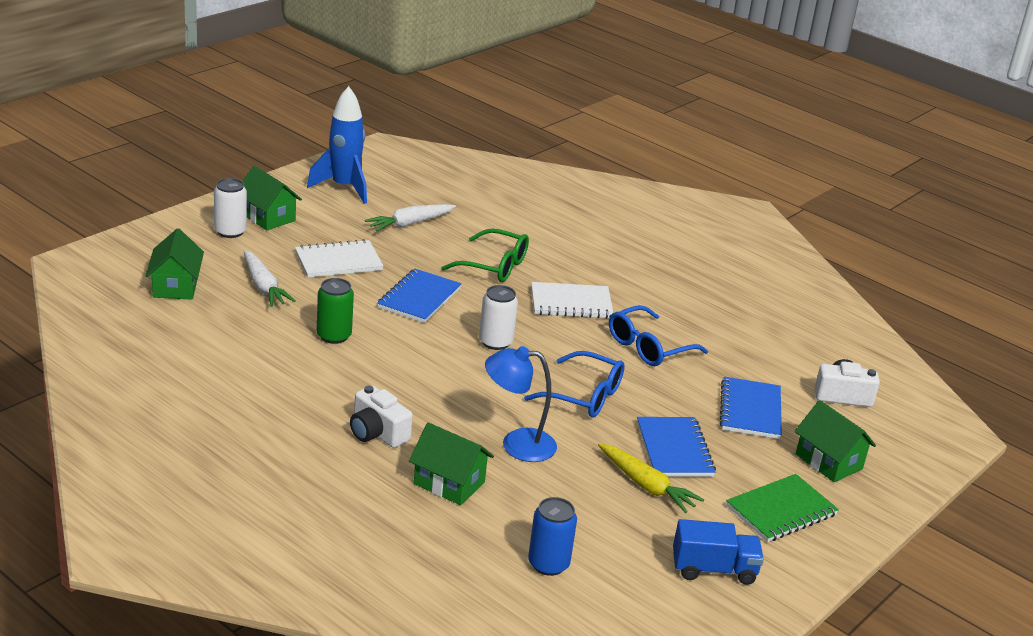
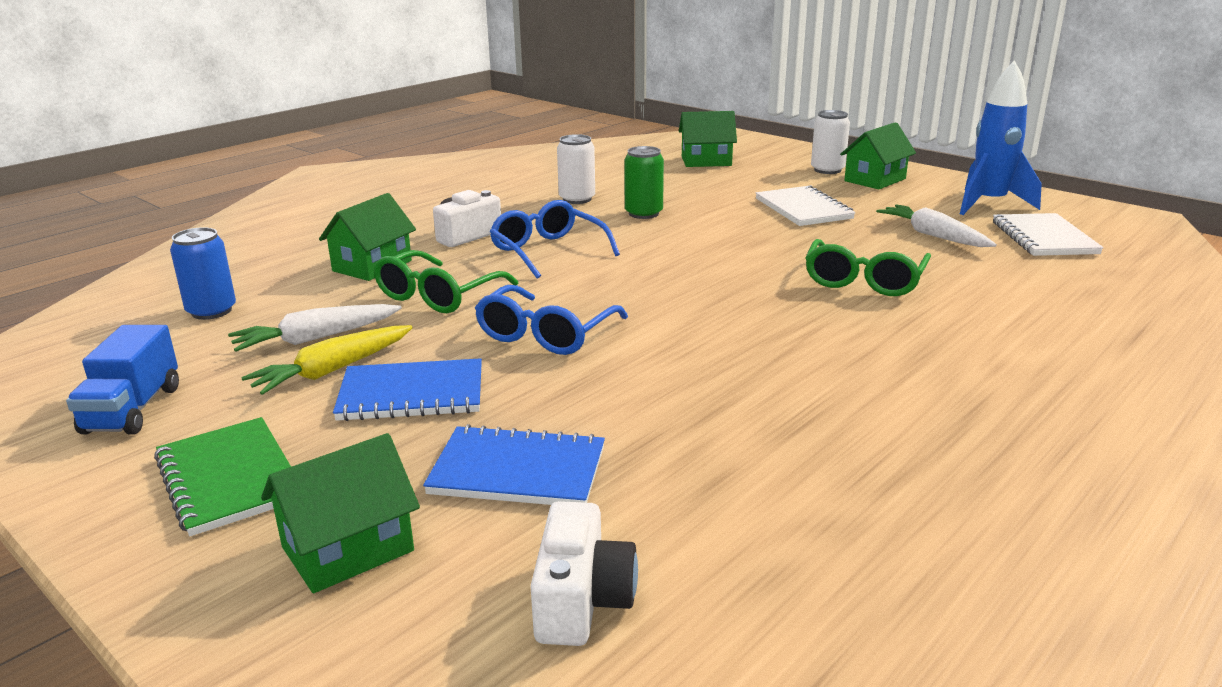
camera: 95 degrees right, 5 degrees down
white carrot [244,250,296,307] -> white carrot moved to [228,304,402,352]
blue notebook [377,269,461,323] -> none
white can [479,285,518,350] -> white can moved to [557,134,595,204]
blue lamp [485,346,557,462] -> green glasses [374,250,518,313]
white notebook [531,282,613,319] -> white notebook moved to [993,213,1104,256]
blue glasses [609,305,708,366] -> blue glasses moved to [489,200,620,279]

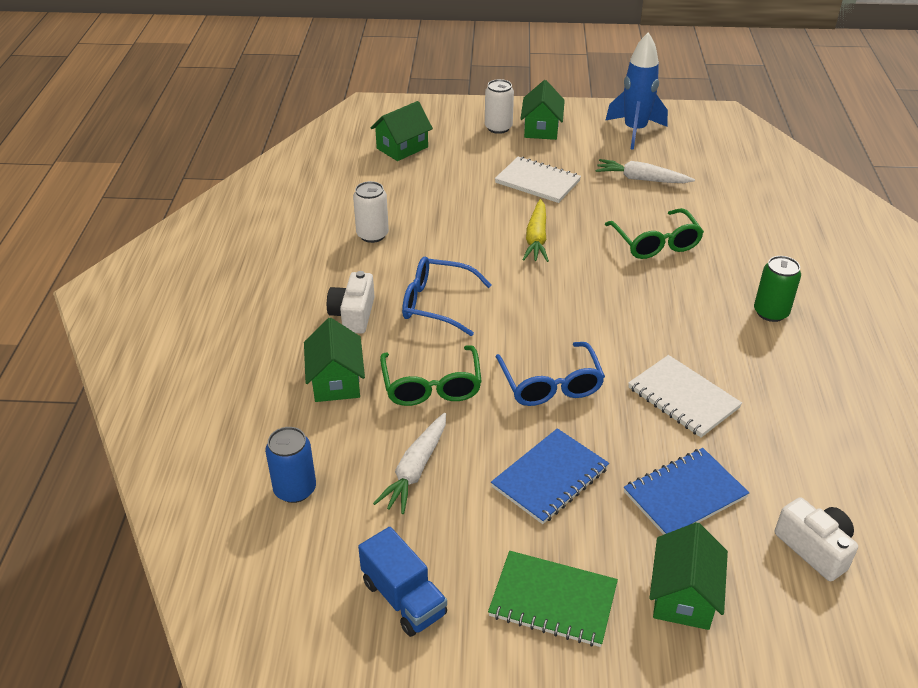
camera: 40 degrees left, 15 degrees up
yellow carrot [241,325,413,395] -> yellow carrot moved to [522,199,549,262]
green can [624,146,664,219] -> green can moved to [754,256,801,322]
white notebook [993,213,1104,256] -> white notebook moved to [628,355,742,438]

